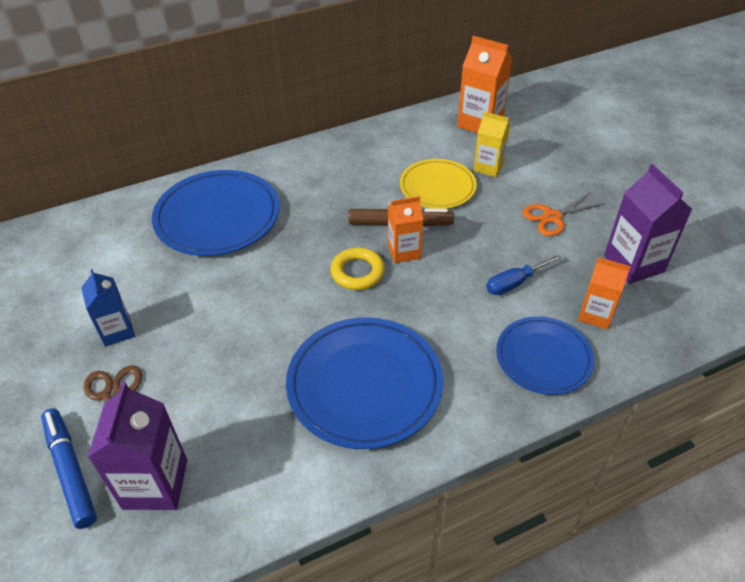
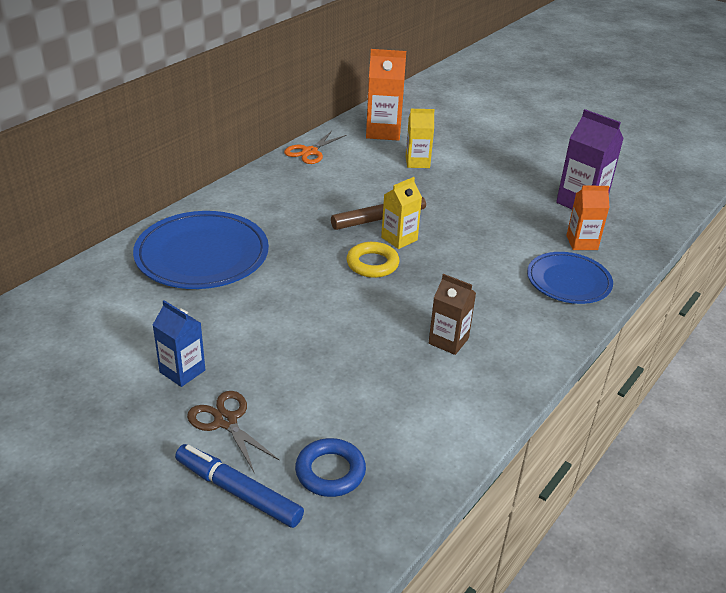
camera: 30 degrees left, 10 degrees down
purple carton [88,382,187,510] -> blue ring [295,438,366,497]
blue plate [286,317,443,449] -> brown carton [429,274,476,355]
orange carton [388,196,423,263] -> yellow carton [381,177,422,249]
yellow plate [400,159,477,209] -> none
blue screwdriver [486,254,562,295] -> none
orange scissors [522,192,604,236] -> orange scissors moved to [284,131,347,164]

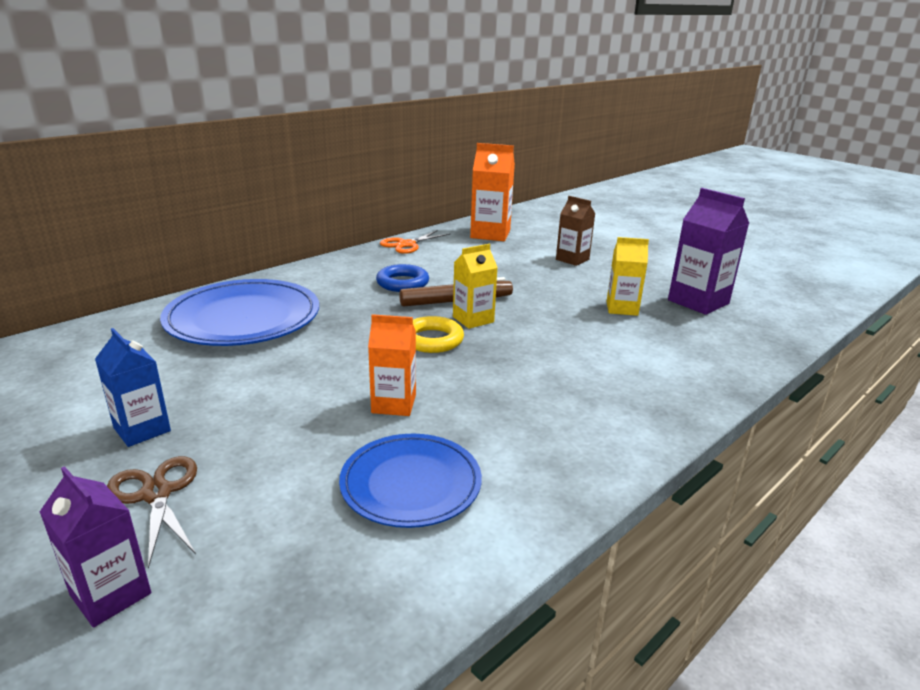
camera: 10 degrees right, 10 degrees down
blue marker [175,444,304,528] -> purple carton [40,466,151,627]
blue ring [295,438,366,497] -> blue ring moved to [376,264,429,292]
yellow carton [406,109,435,168] -> yellow carton moved to [606,237,649,316]
brown carton [429,274,476,355] -> brown carton moved to [556,196,595,266]
blue plate [527,252,613,304] -> blue plate moved to [339,434,482,528]
orange carton [566,186,610,250] -> orange carton moved to [368,314,416,416]

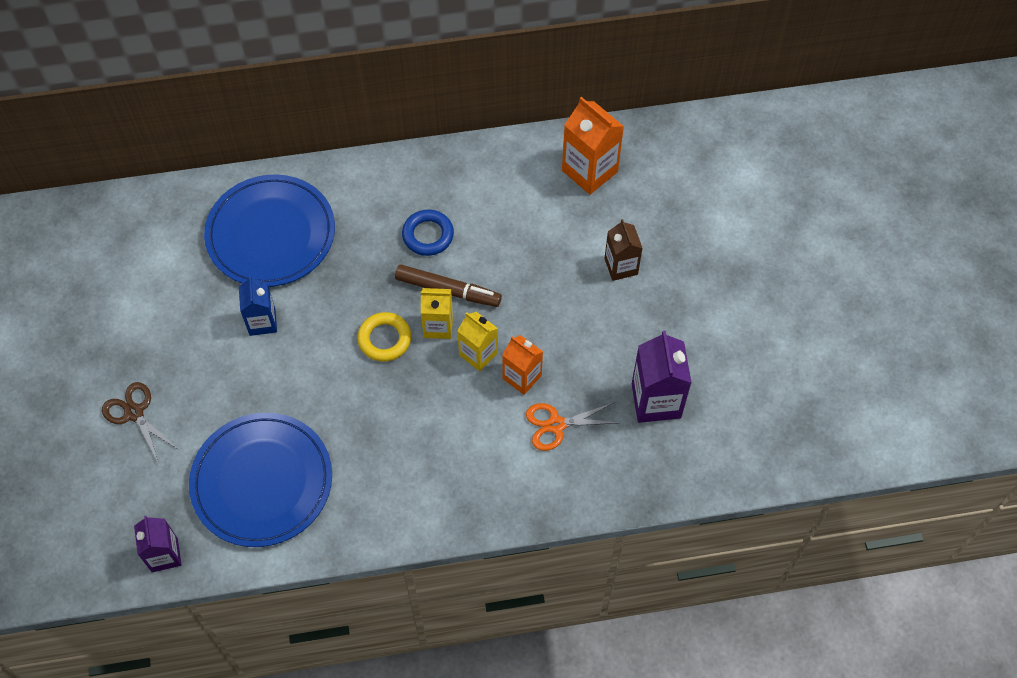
camera: 35 degrees right, 35 degrees up
purple carton [40,466,151,627] -> purple carton moved to [134,516,181,572]
blue carton [95,328,171,447] -> blue carton moved to [239,276,277,336]
brown scissors [107,456,197,569] -> brown scissors turned 45 degrees counterclockwise [102,382,178,461]
blue plate [339,434,482,528] -> blue plate [189,413,332,547], size x1.58
orange carton [368,314,416,416] -> orange carton moved to [502,335,543,395]
orange scissors [380,230,450,254] -> orange scissors moved to [526,402,617,451]
yellow carton [606,237,649,316] -> yellow carton moved to [457,312,498,371]

